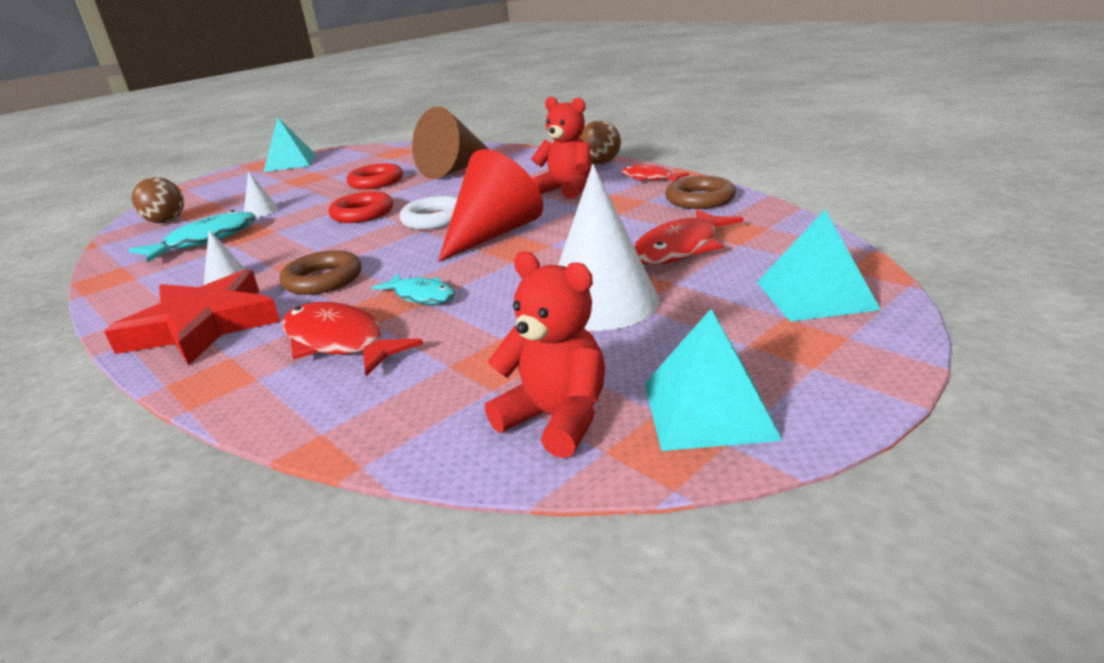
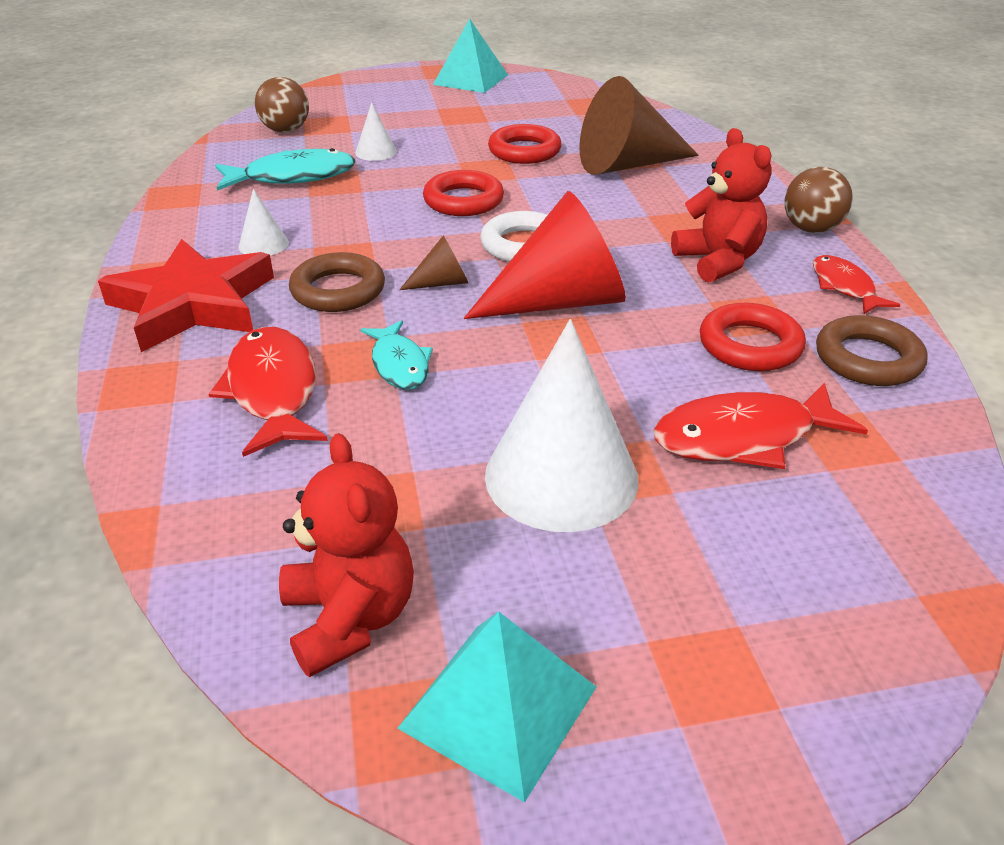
camera: 30 degrees right, 10 degrees up
turquoise pyramid [757,210,881,322] -> none
none -> brown cone [399,236,468,290]
none -> red ring [700,303,806,371]

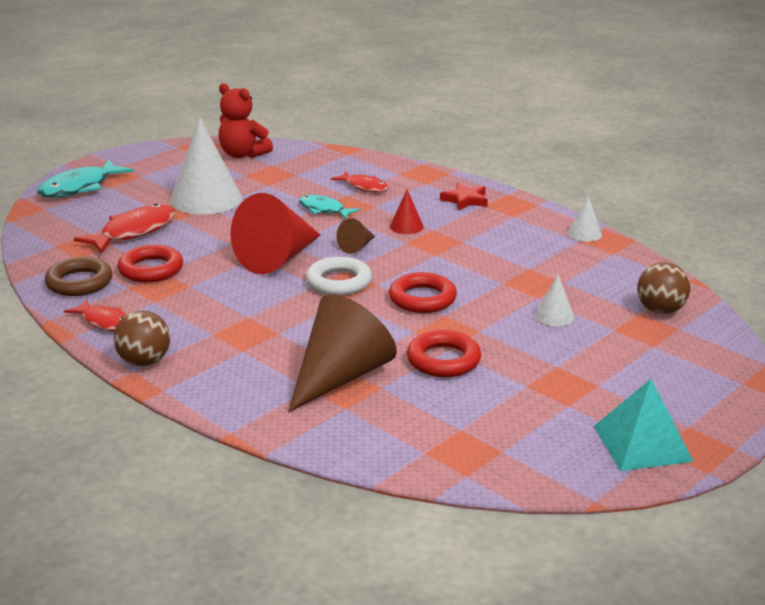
camera: 145 degrees right, 10 degrees down
red star [98,239,274,352] -> red star [440,183,488,210], size x0.49
red fish [209,327,328,457] -> red fish [331,171,388,192], size x0.62
turquoise fish [215,148,355,191] -> turquoise fish moved to [37,160,133,198]
white cone [239,189,289,255] -> white cone moved to [567,196,602,242]
brown ring [289,252,385,312] -> red cone [390,189,424,234]
turquoise pyramid [397,612,597,802] -> none
red teddy bear [671,128,771,282] -> none

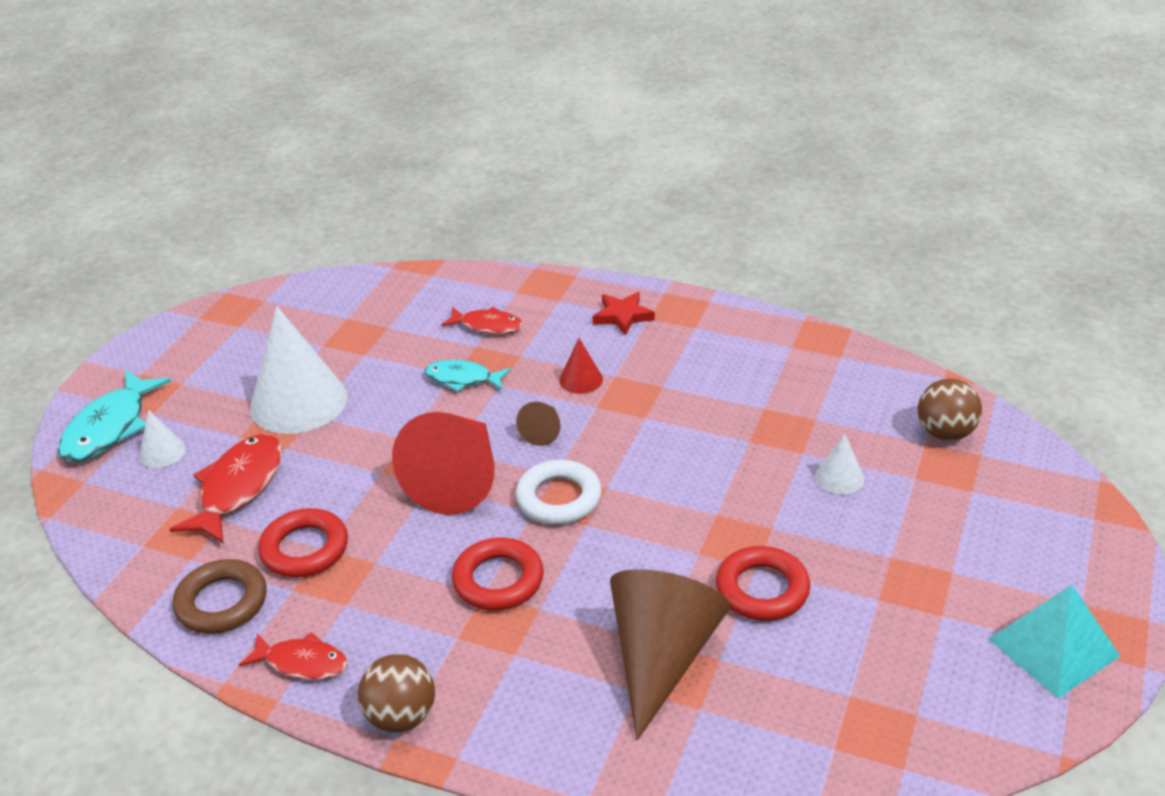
camera: 20 degrees left, 10 degrees up
red teddy bear [218,83,273,158] -> none
red ring [389,272,457,313] -> red ring moved to [452,538,544,611]
white cone [567,196,602,242] -> white cone moved to [139,410,186,468]

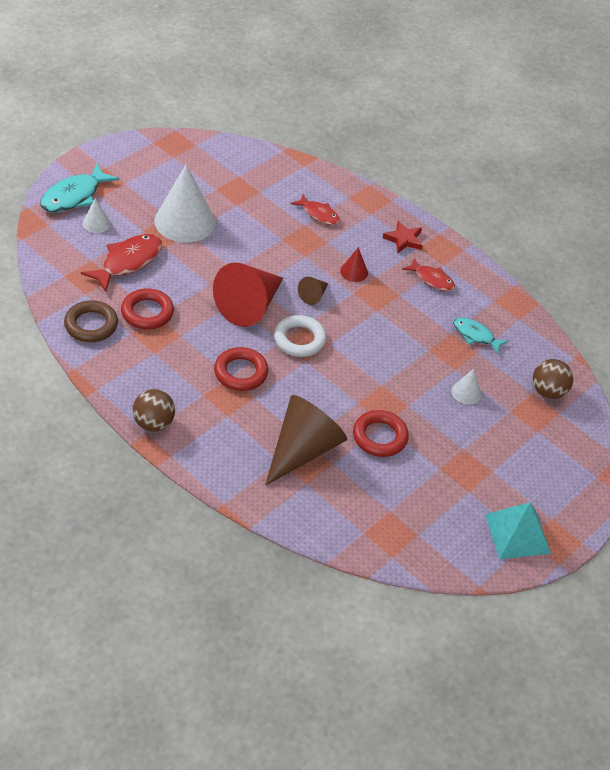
camera: 15 degrees right, 10 degrees up
red fish [239,632,348,680] -> red fish moved to [402,258,455,291]
turquoise fish [425,360,511,392] -> turquoise fish moved to [453,317,509,355]

